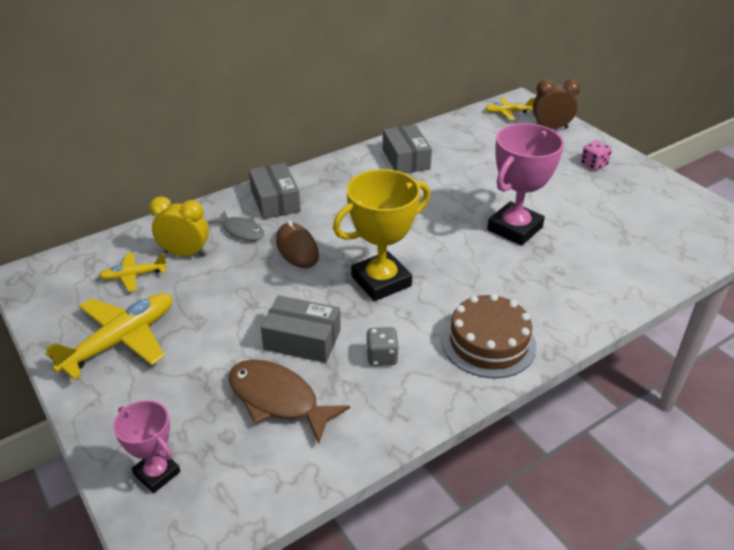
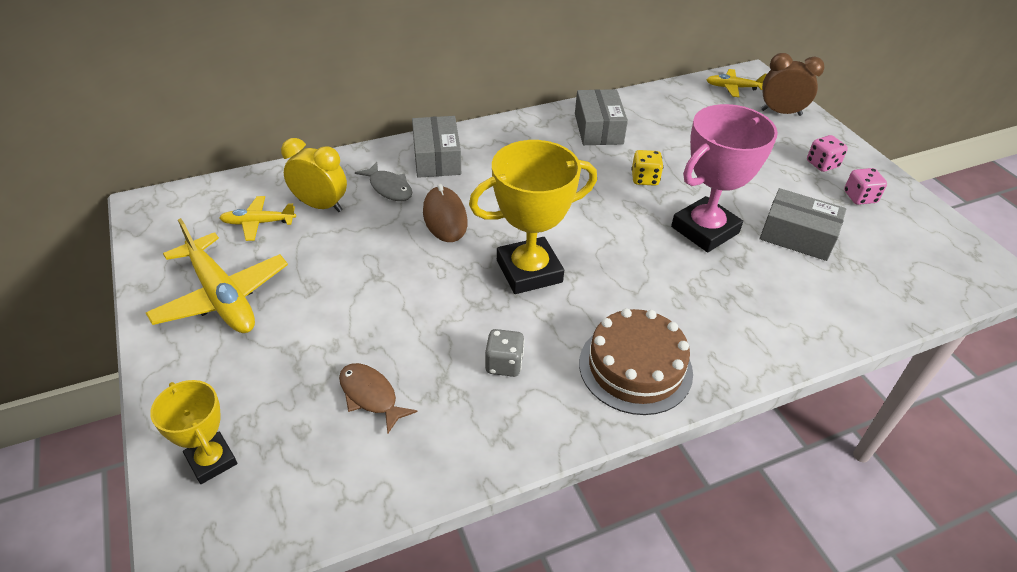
camera: 10 degrees right, 5 degrees up
yellow plane [45,293,172,379] -> yellow plane turned 90 degrees clockwise [146,218,288,333]
pink trophy [113,400,180,493] -> yellow trophy [150,380,237,484]
brown fish [229,360,350,444] -> brown fish [339,363,418,434], size x0.62
grey box [261,295,341,363] -> grey box moved to [760,188,846,261]
none -> yellow dice [631,150,664,186]
none -> pink dice [844,168,887,205]

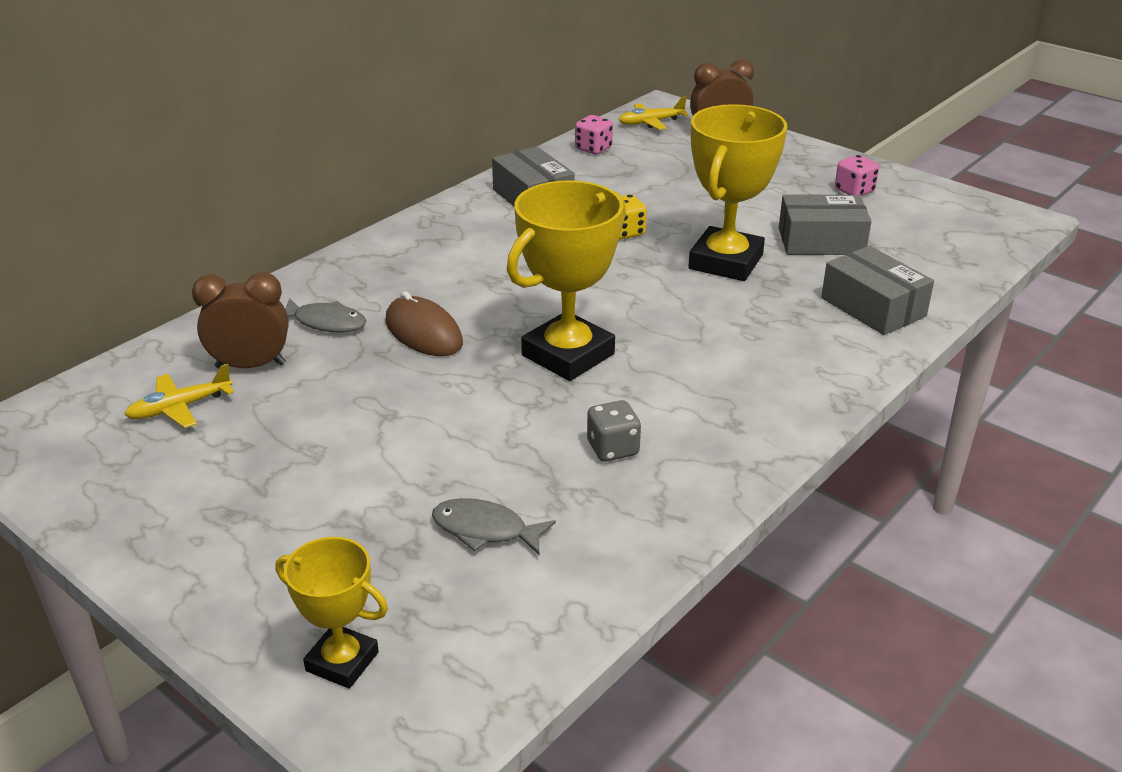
camera: 25 degrees left, 10 degrees down
yellow plane [146,218,288,333] -> none
yellow clock [281,138,347,212] -> brown clock [192,272,289,368]
brown fish [339,363,418,434] -> grey fish [432,498,556,555]
grey box [412,116,461,178] -> grey box moved to [821,246,934,335]
brown cake [579,308,693,415] -> none
pink trophy [671,104,778,252] -> yellow trophy [688,104,787,281]
pink dice [807,135,848,172] -> pink dice moved to [575,115,613,154]

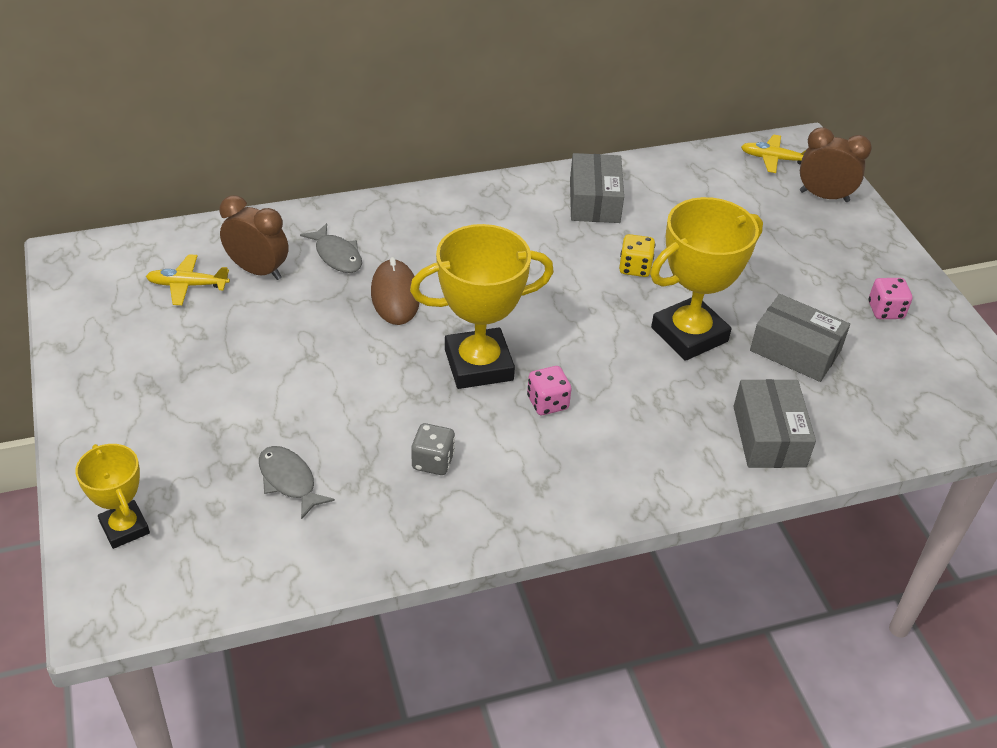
camera: 30 degrees right, 10 degrees up
pink dice [575,115,613,154] -> pink dice moved to [527,366,571,415]

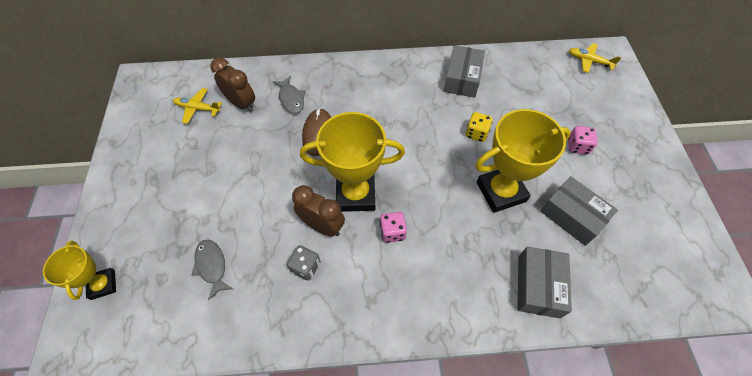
camera: 15 degrees right, 15 degrees up
brown clock [800,127,872,202] -> brown clock moved to [292,185,345,236]
pink dice [869,278,912,319] -> pink dice moved to [568,126,597,155]

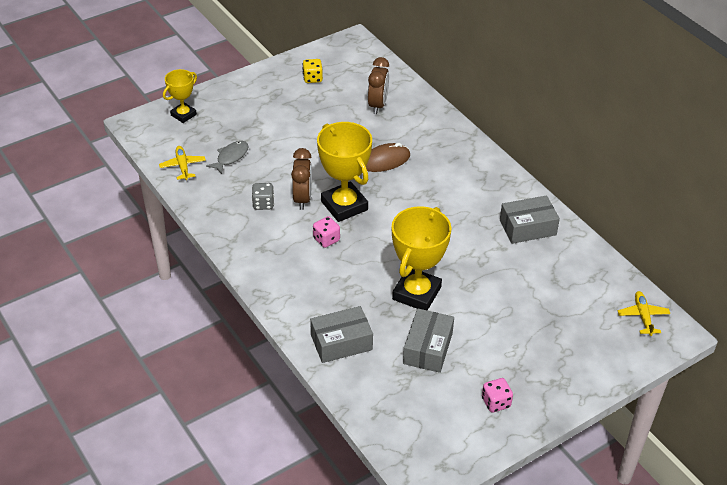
camera: 60 degrees right, 15 degrees down
yellow plane [173,88,222,124] -> yellow plane moved to [159,146,206,180]
grey fish [273,76,305,114] -> none
yellow dice [466,112,493,142] -> yellow dice moved to [302,59,323,83]
yellow trophy [475,109,571,213] -> yellow trophy turned 75 degrees clockwise [392,206,452,311]
pink dice [568,126,597,155] -> pink dice moved to [482,378,513,413]

